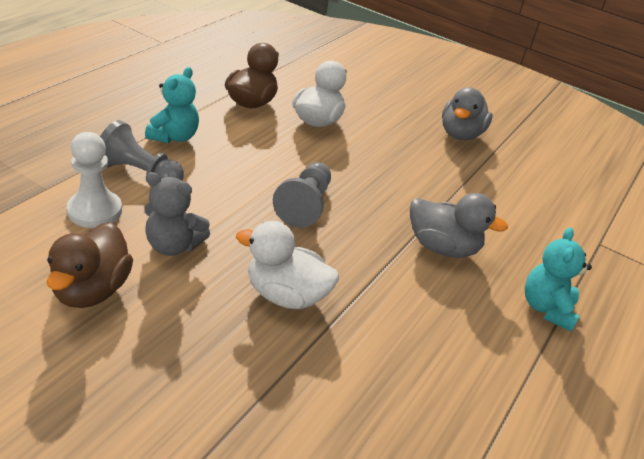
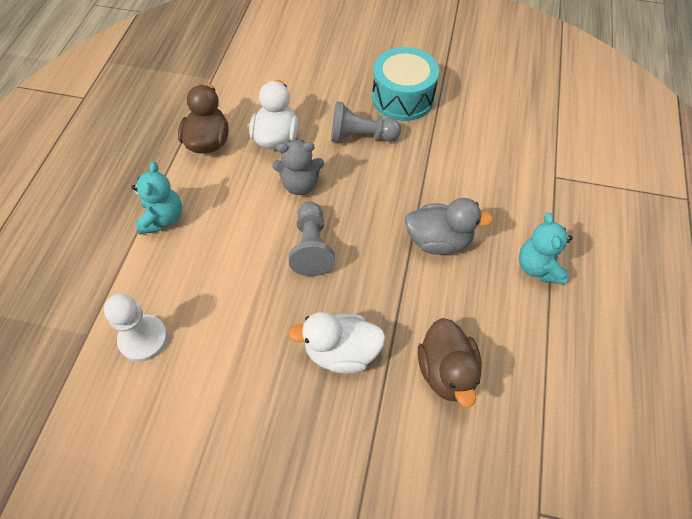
camera: 15 degrees left, 20 degrees up
brown duck [47,222,133,308] -> brown duck moved to [418,318,482,408]
grey pawn [100,120,184,181] -> grey pawn moved to [331,101,401,142]
grey teddy bear [144,172,210,256] -> grey teddy bear moved to [272,140,324,195]
grey duck [442,87,492,140] -> turquoise drum [372,47,439,121]

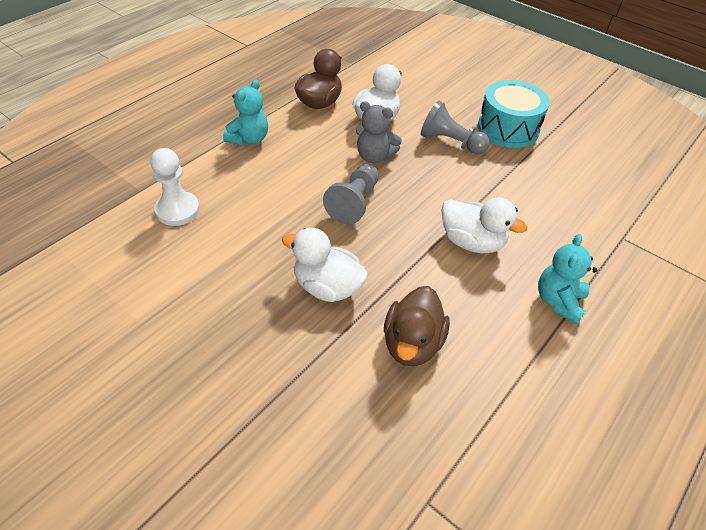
camera: 25 degrees right, 10 degrees down
grey duck [405,198,493,255] -> white duck [441,197,527,253]

